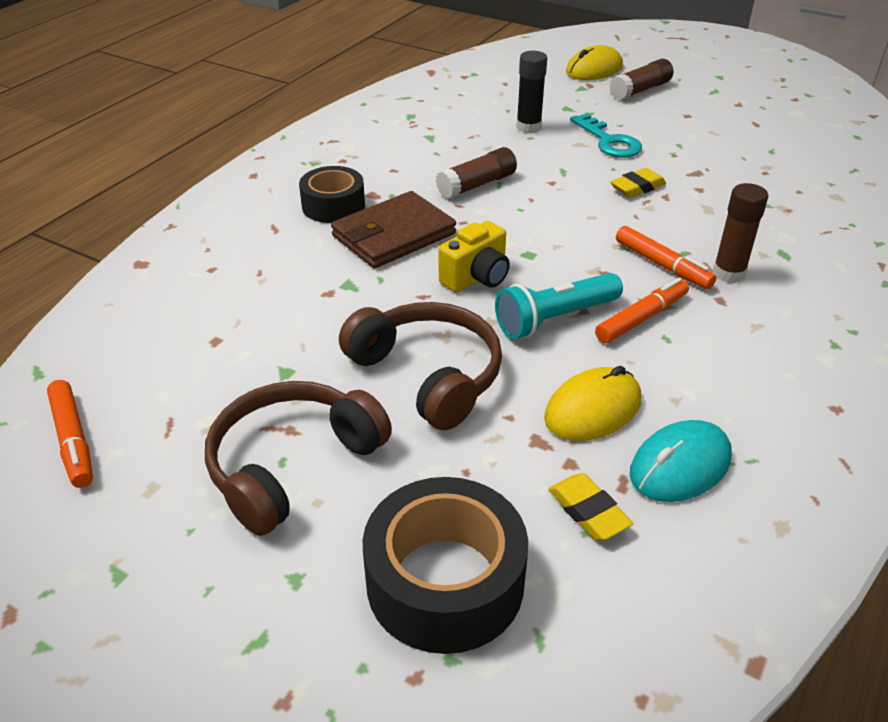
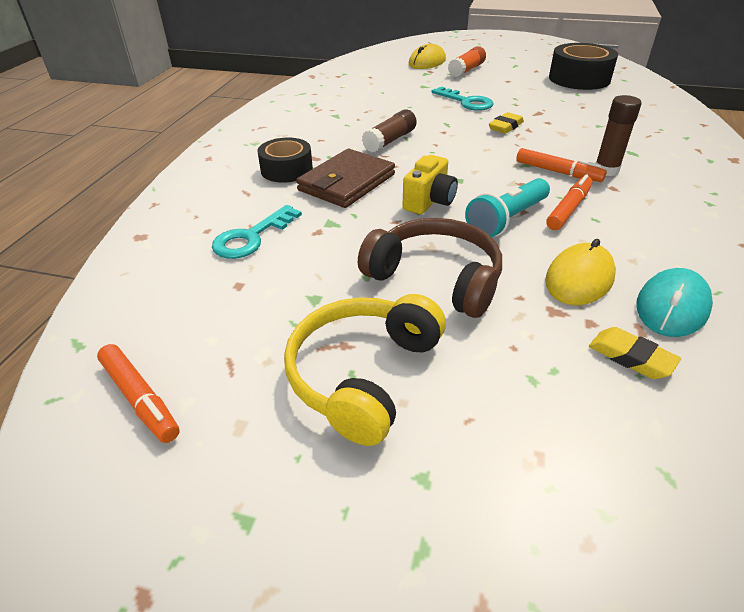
camera: 15 degrees left, 0 degrees up
brown headphones [205,381,392,536] -> yellow headphones [284,294,446,446]
black tape [363,477,528,654] -> black tape moved to [549,43,618,90]
black glue stick [516,51,547,133] -> none
brown glue stick [610,59,673,100] -> orange glue stick [448,46,486,77]
none -> turquoise key [212,205,302,259]

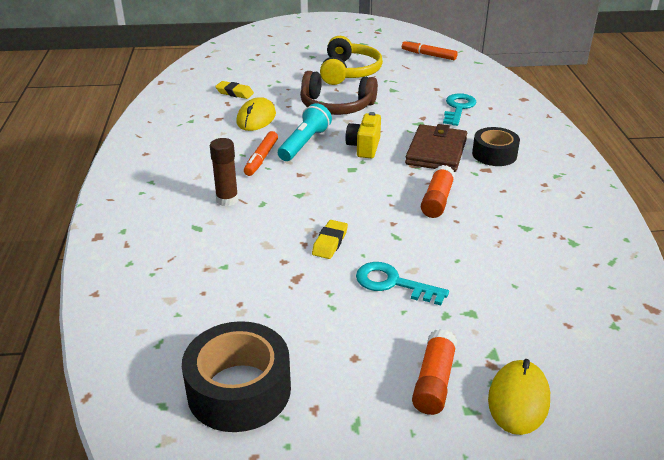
camera: 160 degrees right, 5 degrees down
brown glue stick [362,109,417,152] -> orange glue stick [421,165,455,218]
orange marker [516,148,607,182] -> none
turquoise mouse [636,268,713,337] -> none

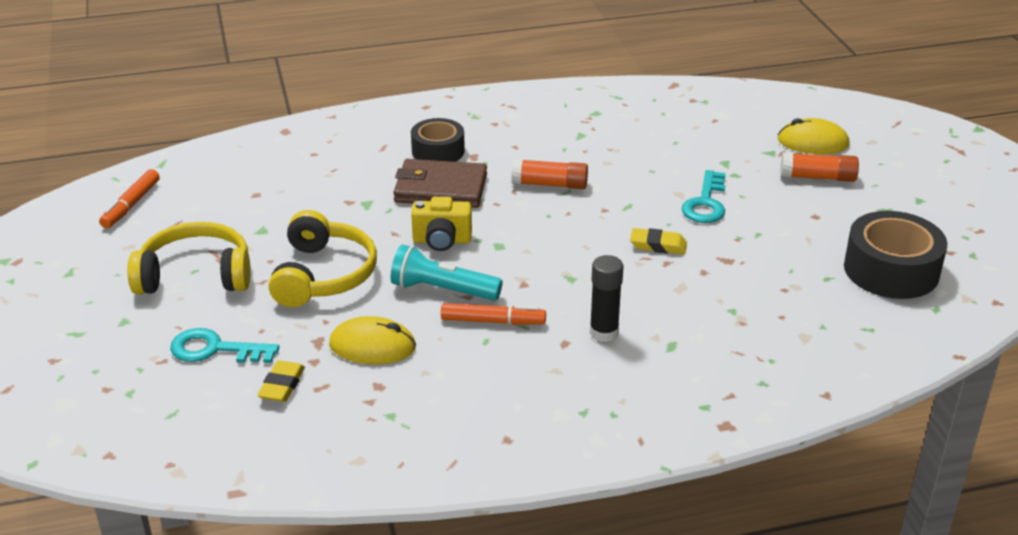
camera: 100 degrees left, 0 degrees up
brown glue stick [210,138,238,206] -> black glue stick [590,255,624,342]
brown headphones [300,71,378,115] -> yellow headphones [268,210,377,307]
turquoise key [443,93,476,126] -> turquoise key moved to [170,328,279,363]

